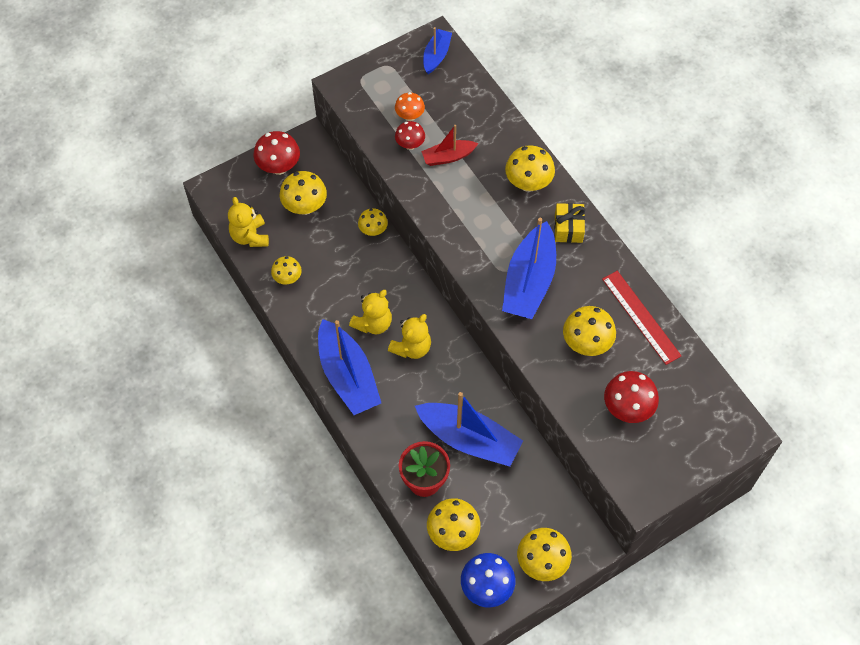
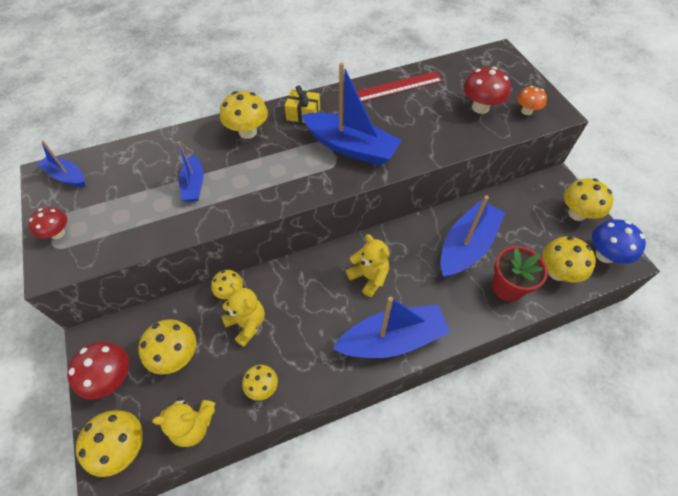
camera: 80 degrees left, 5 degrees down
yellow teddy bear [349,290,392,334] -> yellow teddy bear moved to [221,283,265,347]
orange mushroom [395,92,425,121] -> orange mushroom moved to [517,86,547,115]
red mushroom [395,121,425,150] -> red mushroom moved to [28,207,67,239]
red boat [421,125,479,166] -> blue boat [178,141,204,202]
yellow mushroom [563,306,616,356] -> yellow mushroom moved to [76,410,143,477]

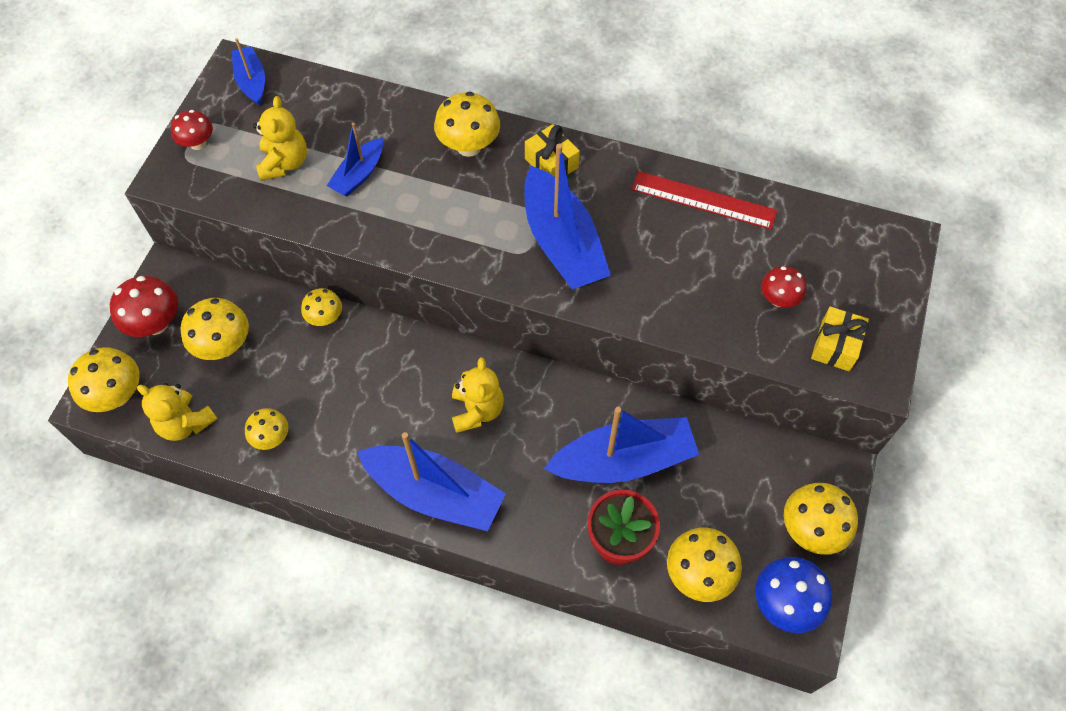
camera: 40 degrees right, 5 degrees up
yellow teddy bear [221,283,265,347] -> yellow teddy bear moved to [253,96,307,181]
red mushroom [463,67,511,114] -> red mushroom [761,266,806,307], size x0.63
orange mushroom [517,86,547,115] -> yellow gift [811,306,869,372]

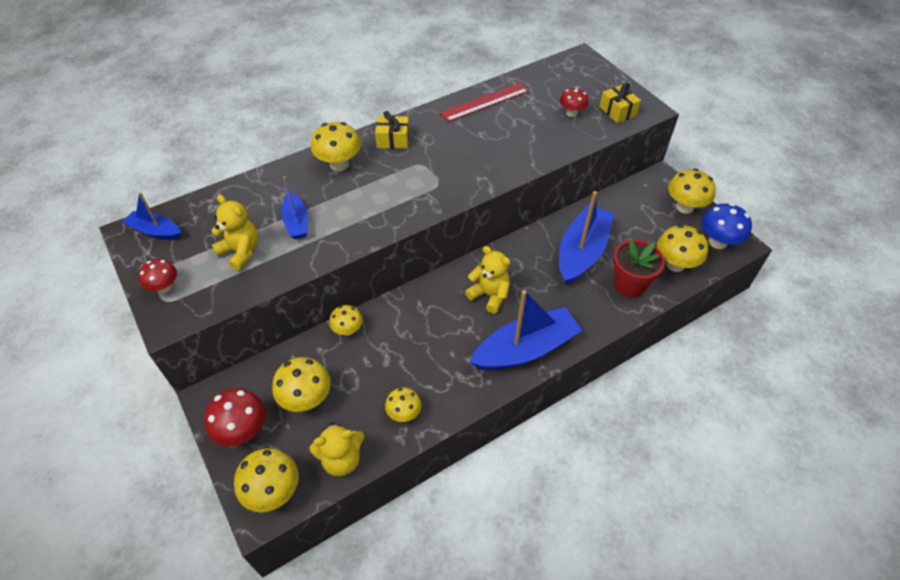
camera: 50 degrees left, 10 degrees down
blue boat [524,144,611,290] -> none

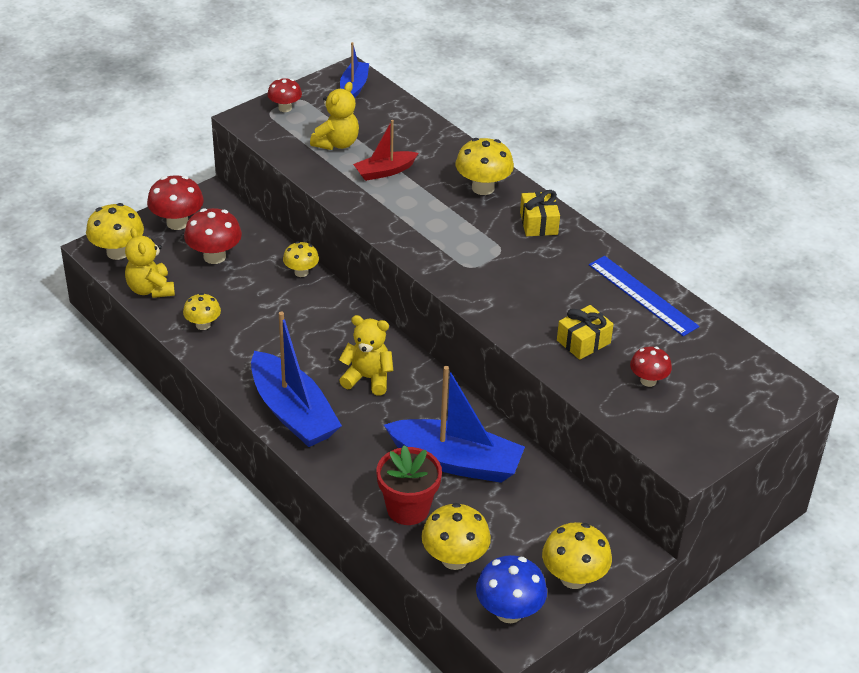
camera: 80 degrees right, 10 degrees down
yellow mushroom [272,357,331,412] -> red mushroom [184,208,242,264]
blue boat [281,176,308,239] -> red boat [353,120,418,181]
red ruler [440,83,529,122] -> blue ruler [589,256,699,336]
yellow teddy bear [465,246,510,313] -> yellow teddy bear turned 105 degrees counterclockwise [339,315,393,395]
yellow gift [599,83,641,123] -> yellow gift moved to [557,305,614,360]

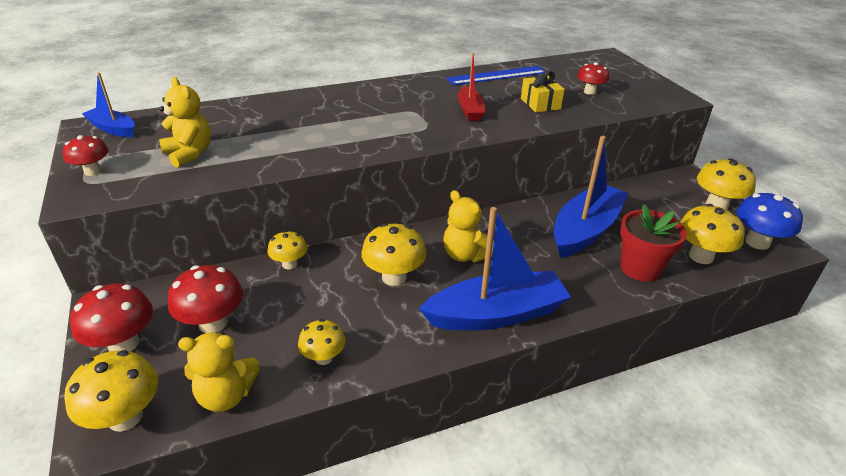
camera: 70 degrees left, 5 degrees down
yellow teddy bear [339,315,393,395] -> yellow teddy bear turned 75 degrees counterclockwise [444,190,494,262]
red boat [353,120,418,181] -> red boat moved to [458,53,485,121]
yellow mushroom [456,138,514,195] -> yellow mushroom moved to [361,223,427,286]
yellow gift [520,190,560,236] -> none

